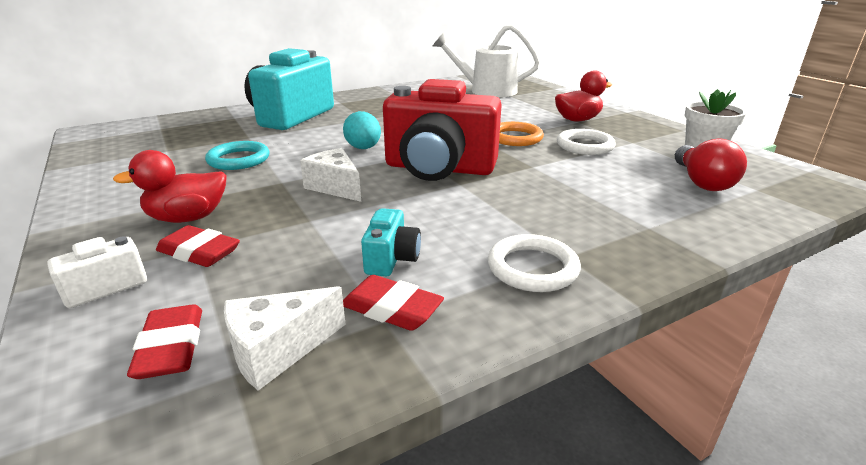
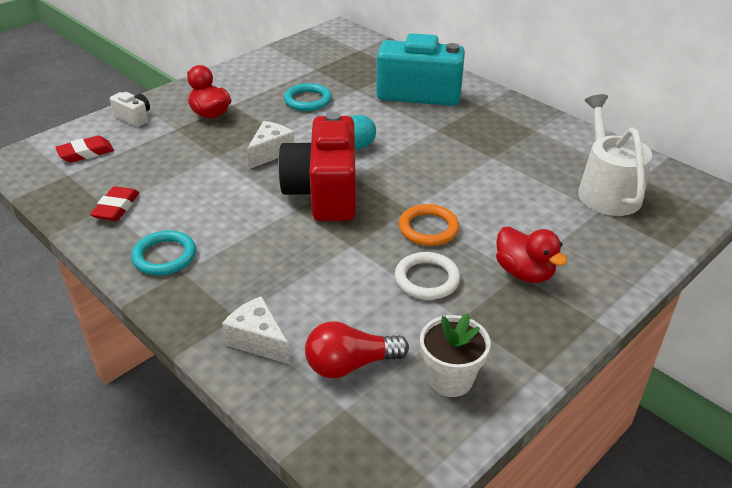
camera: 75 degrees right, 10 degrees up
red eraser [156,225,240,267] -> none
white cheese [224,286,346,391] -> white cheese moved to [222,296,291,365]
turquoise camera [361,208,421,276] -> none
white ring [488,234,581,292] -> turquoise ring [131,230,196,275]

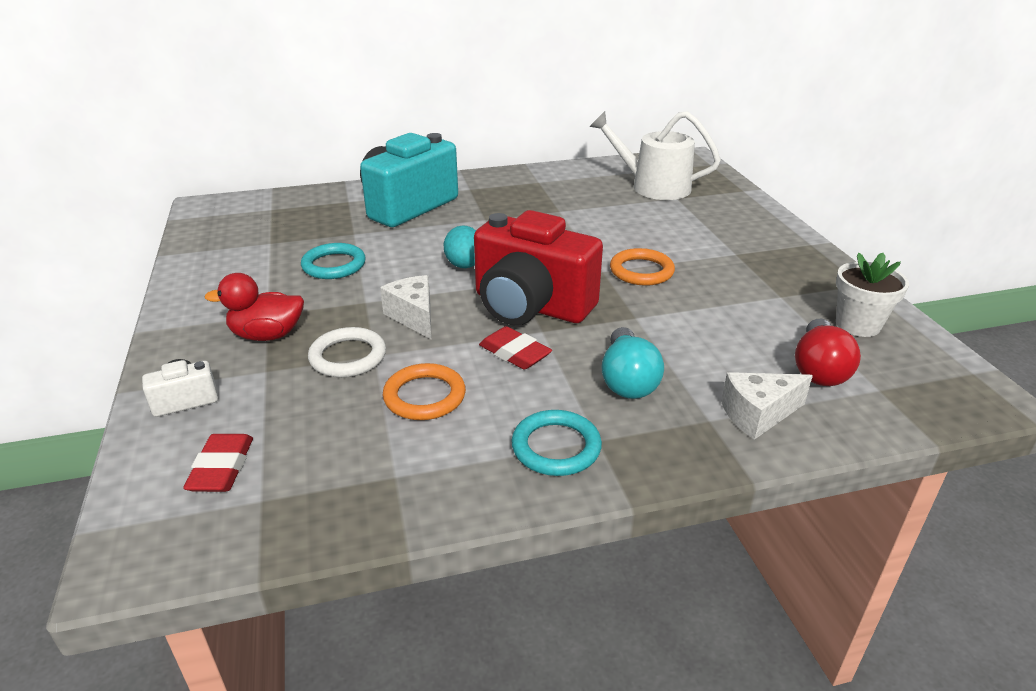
camera: 60 degrees left, 5 degrees down
red eraser [90,186,139,221] -> red eraser moved to [479,326,552,370]
white ring [394,252,460,300] -> white ring moved to [308,327,386,377]
red duck [496,227,567,283] -> none
none -> orange ring [382,363,466,420]
none -> turquoise light bulb [601,327,664,399]

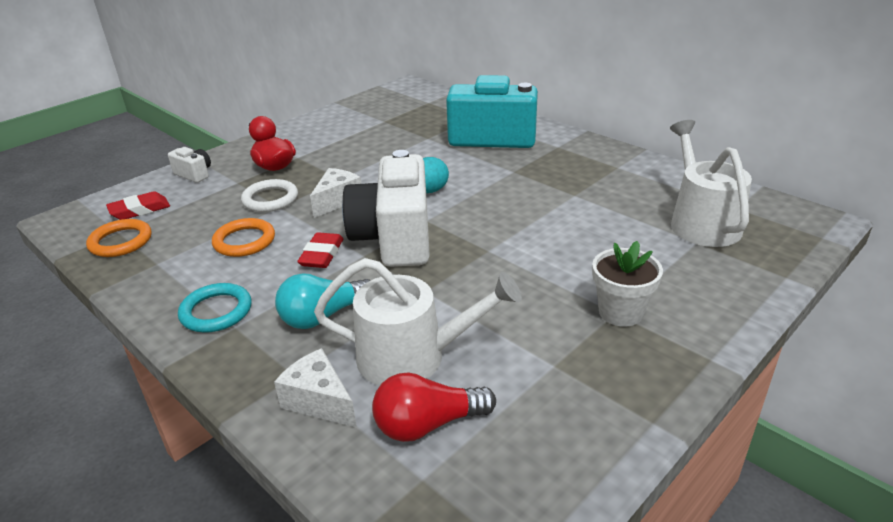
camera: 60 degrees right, 0 degrees up
turquoise ring [301,243,366,279] -> none
red camera [474,210,603,325] -> white camera [342,150,430,267]
orange ring [610,248,675,286] -> orange ring moved to [86,219,152,257]
white flower pot [836,253,909,337] -> white flower pot moved to [592,241,663,327]
none -> white watering can [314,258,522,386]

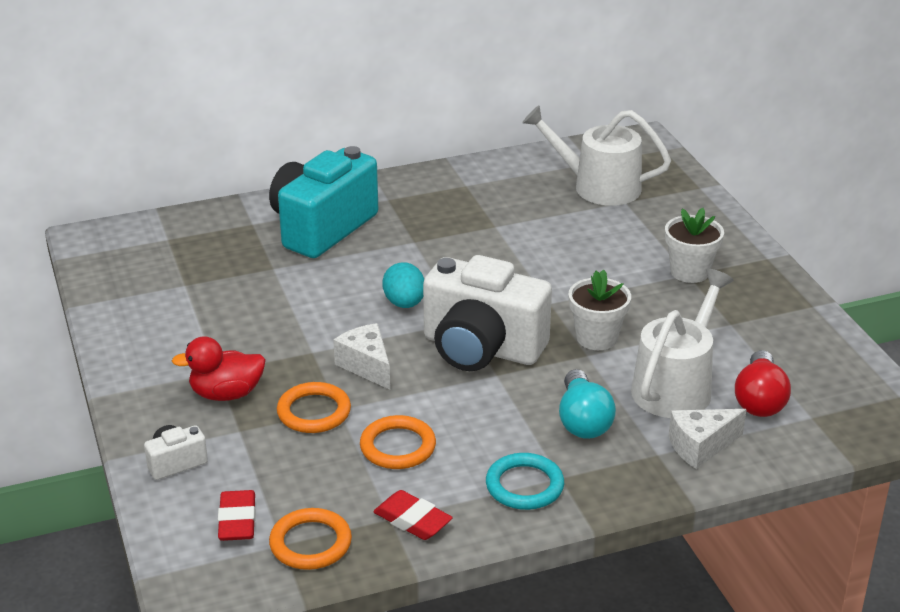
camera: 65 degrees left, 0 degrees up
white ring [241,179,298,212] -> orange ring [277,382,351,433]
red eraser [297,232,343,268] -> red eraser moved to [373,490,453,540]
none -> white flower pot [568,270,631,350]

